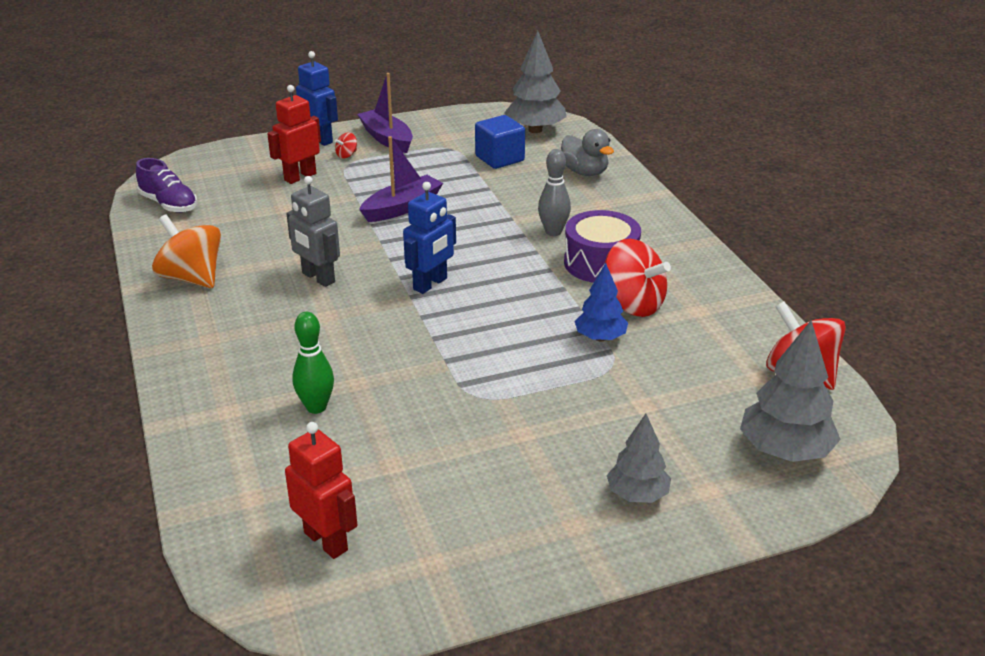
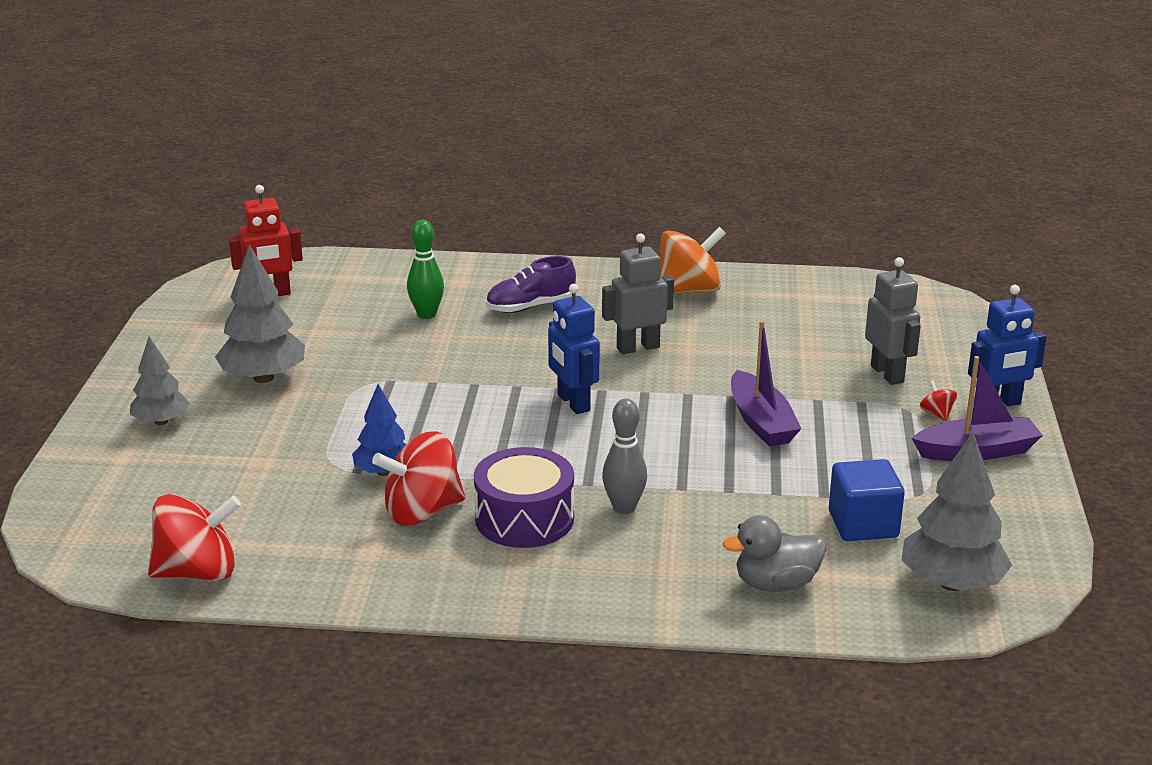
camera: 115 degrees right, 5 degrees down
purple shoe [136,158,197,213] -> purple shoe moved to [486,256,576,313]
red robot [267,85,321,184] -> grey robot [865,257,921,385]
grey tree [740,320,841,462] -> grey tree moved to [215,244,305,383]

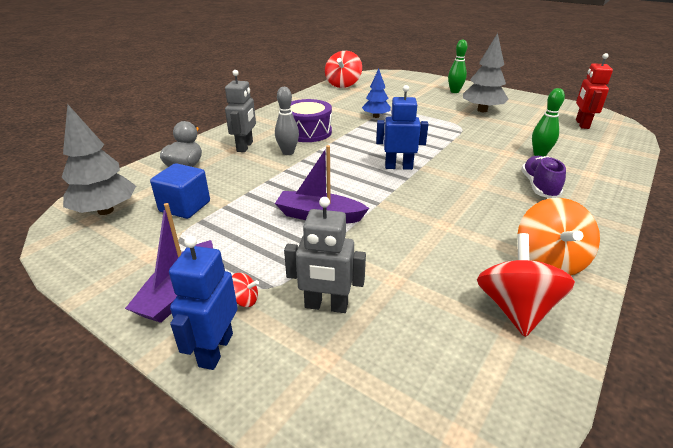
camera: 120 degrees right, 5 degrees up
grey tree [130,337,190,425] -> green bowling pin [448,40,468,93]
red spinning top [372,431,465,526] -> red spinning top moved to [477,233,575,337]
grey robot [602,233,674,354] -> grey robot moved to [225,70,256,152]

